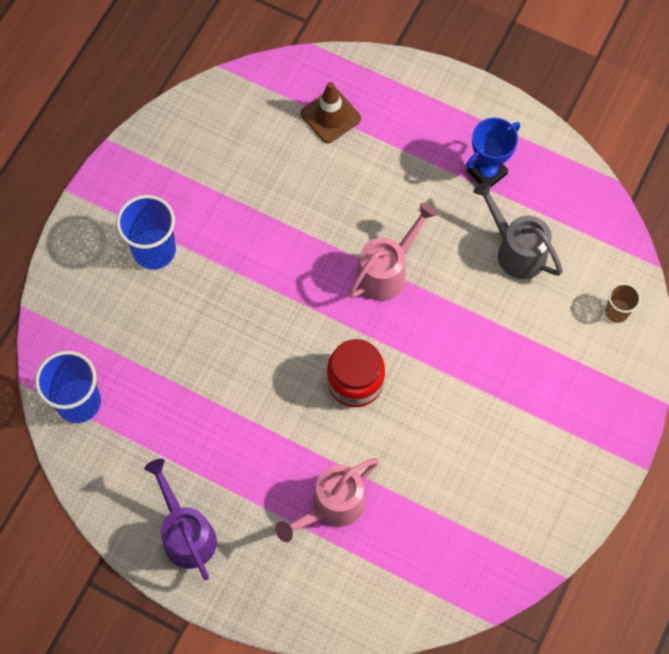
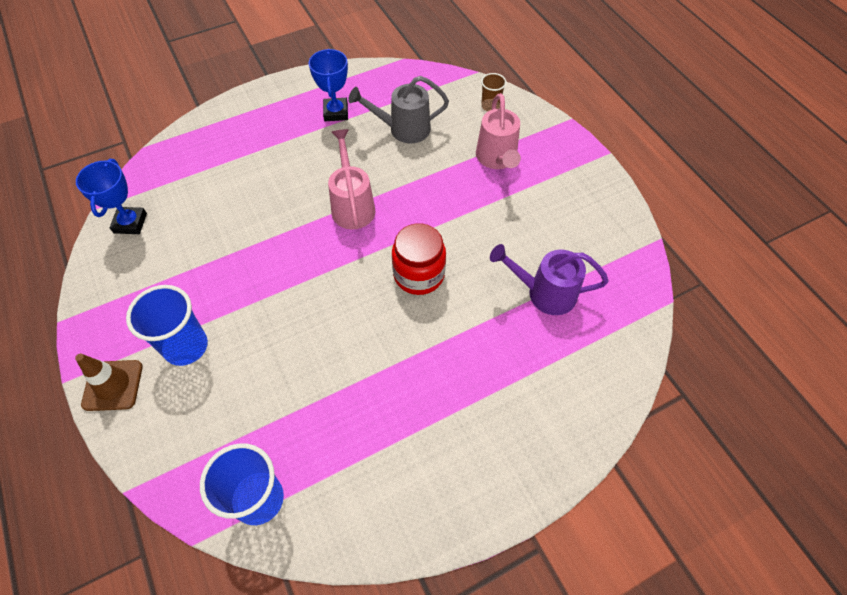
camera: 55 degrees left, 10 degrees down
purple watering can [144,459,217,580] -> purple watering can moved to [490,244,609,315]
pink watering can [275,458,379,542] -> pink watering can moved to [476,93,521,169]
brown traffic cone [301,82,361,143] -> brown traffic cone moved to [75,354,143,411]
none -> blue trophy [76,159,147,234]

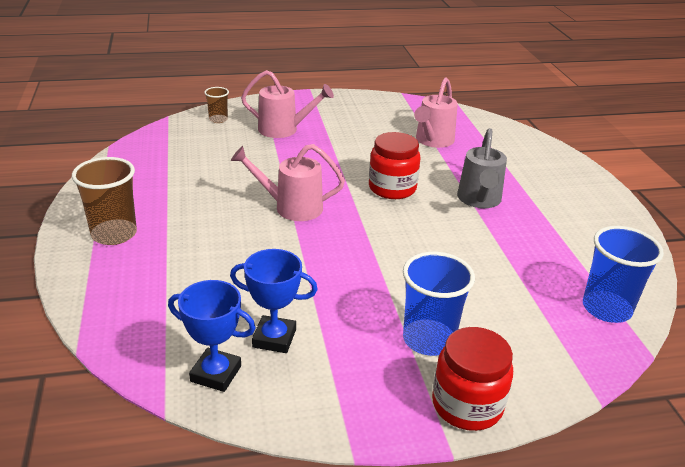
camera: 75 degrees left, 25 degrees down
brown traffic cone [75,354,143,411] -> red jar [432,327,513,431]
blue trophy [309,49,348,121] -> blue trophy moved to [230,249,318,353]
grey watering can [348,76,449,143] -> grey watering can moved to [457,128,507,208]
purple watering can [490,244,609,315] -> pink watering can [414,77,458,148]
none -> brown cup [72,157,137,245]

